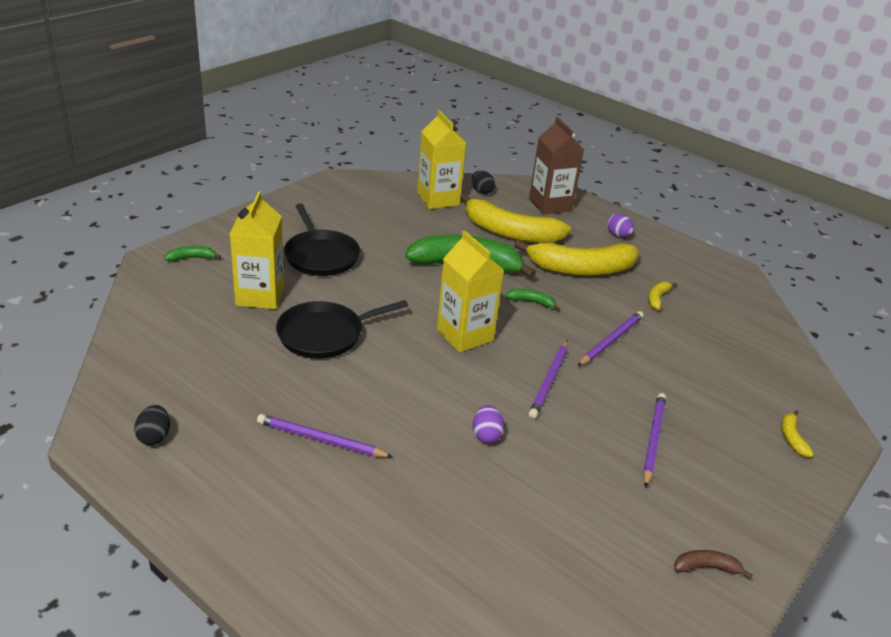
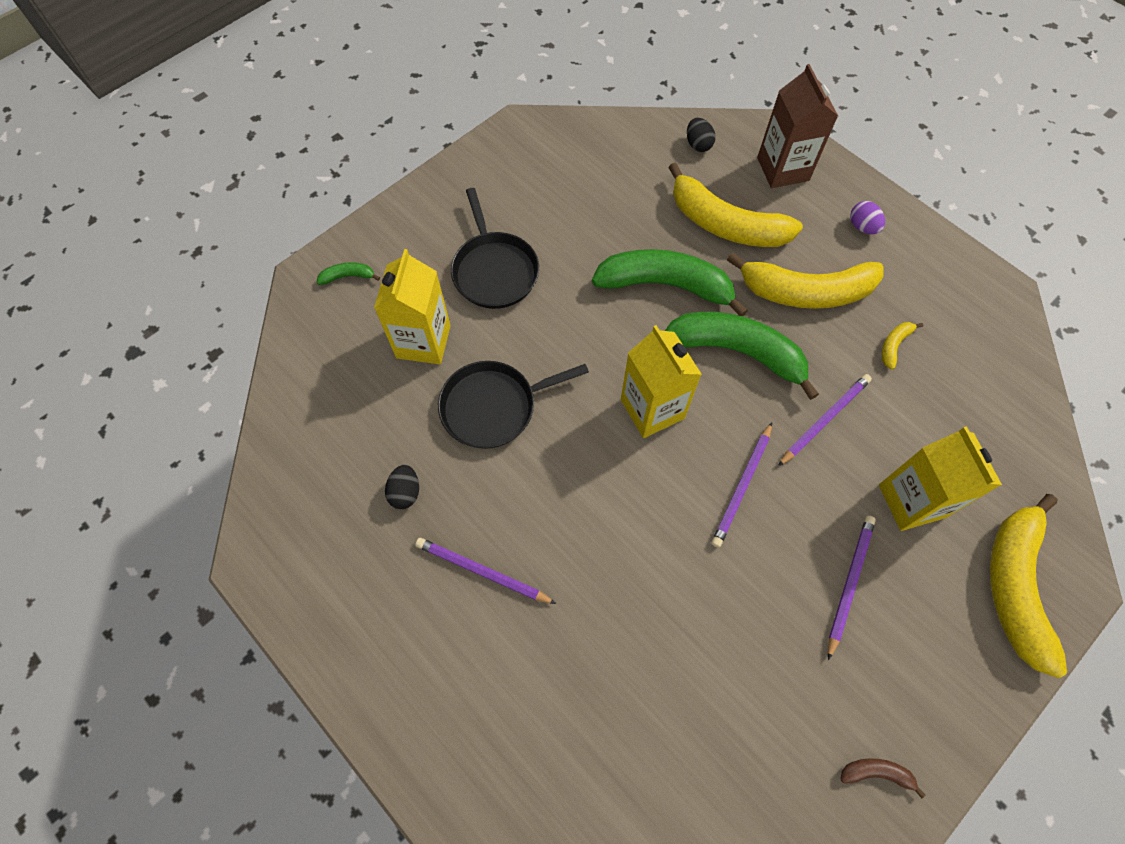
camera: 10 degrees right, 30 degrees up
black egg [134,405,170,445] -> black egg moved to [385,465,419,509]
yellow carton [417,110,466,209] -> yellow carton moved to [879,426,1002,531]
purple egg [473,405,504,443] -> none
green banana [506,289,560,311] -> green banana [665,312,819,400], size x2.45
yellow banana [781,410,814,457] -> yellow banana [990,494,1067,678], size x2.45

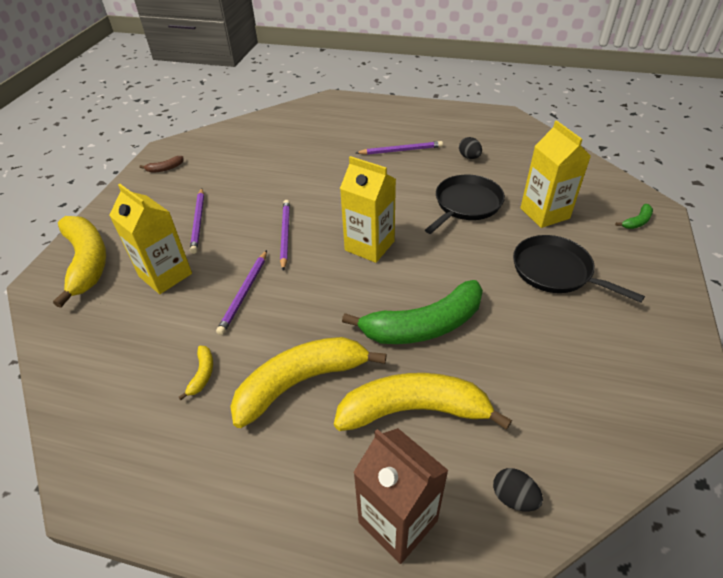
camera: 150 degrees right, 20 degrees down
green banana [665,312,819,400] -> none
purple egg [850,201,885,234] -> none

